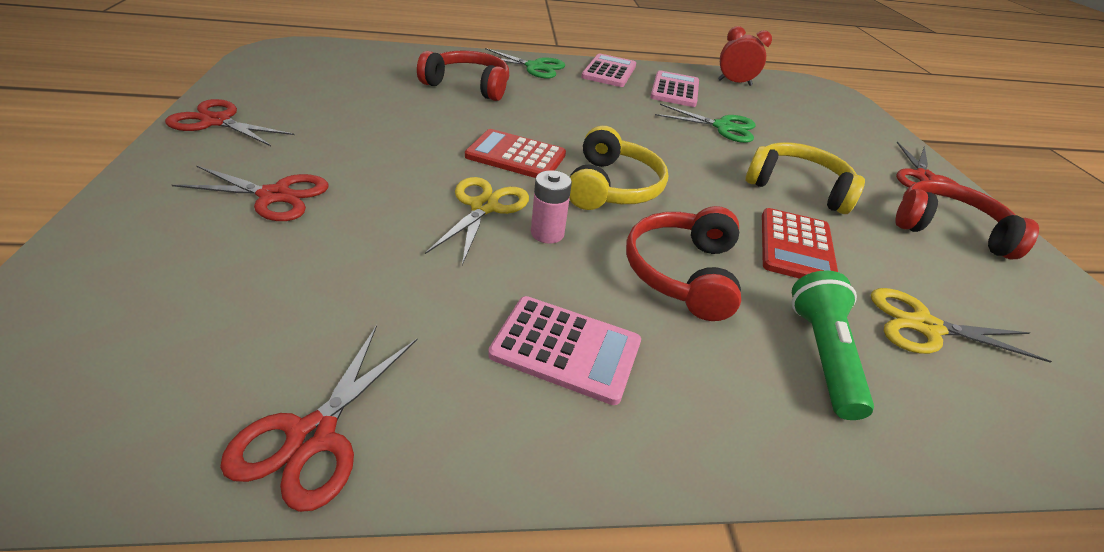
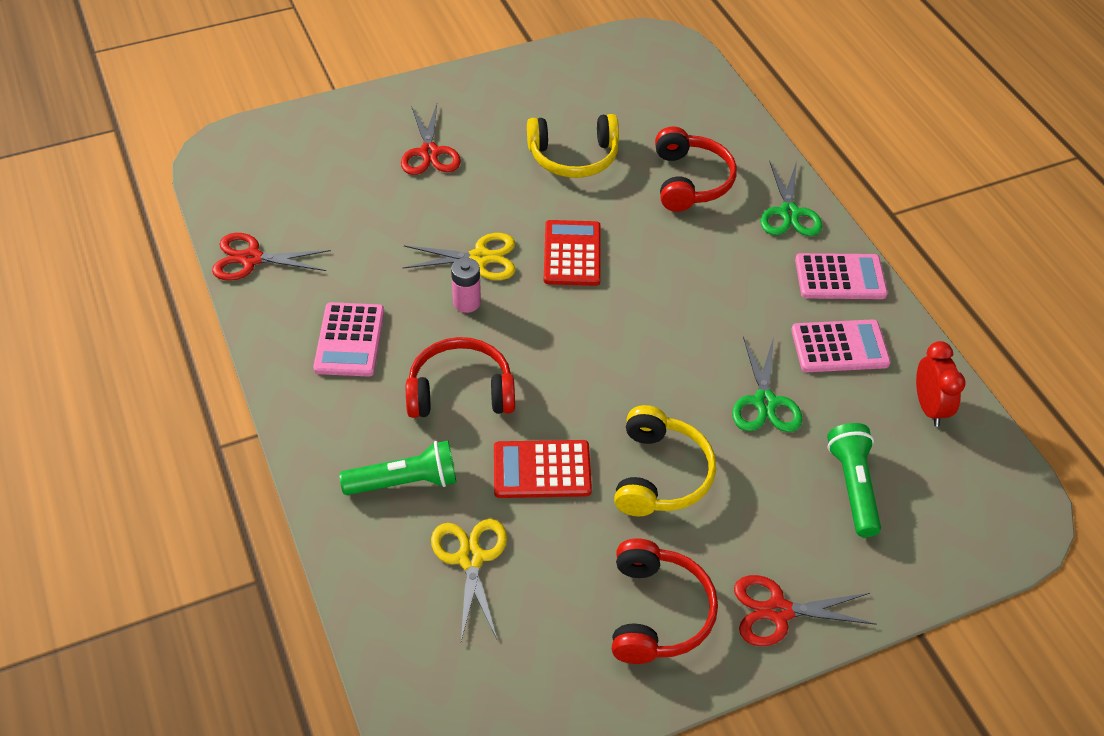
camera: 75 degrees right, 10 degrees up
red scissors [165,99,295,146] -> none
yellow headphones [570,126,668,210] -> yellow headphones moved to [527,114,619,178]
none -> green flashlight [827,423,881,537]

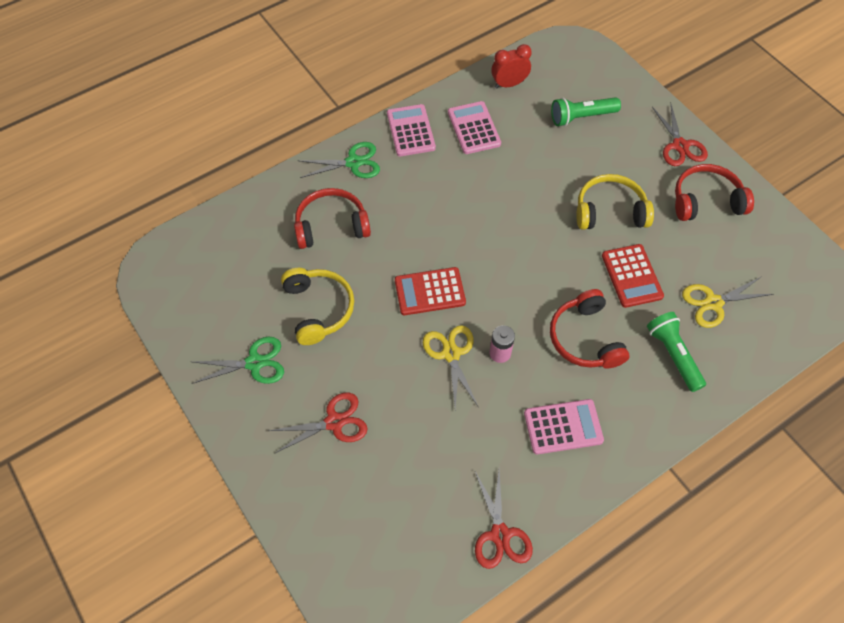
camera: 100 degrees left, 10 degrees up
green scissors [732,336,803,432] -> green scissors moved to [192,336,284,384]

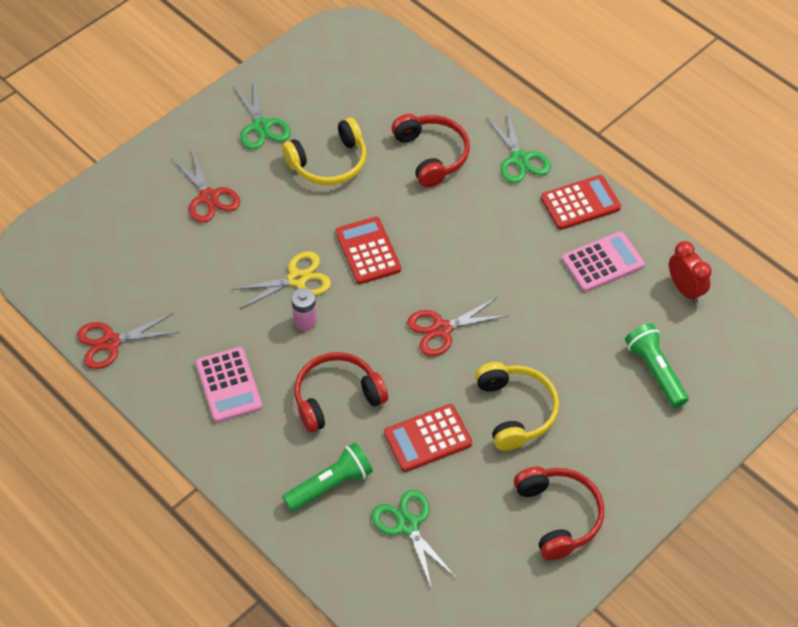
camera: 80 degrees right, 5 degrees down
pink calculator [387,104,436,156] -> red calculator [541,175,621,230]
red scissors [652,104,708,166] -> red scissors moved to [407,297,508,356]
yellow scissors [682,277,774,328] -> green scissors [371,490,456,589]

